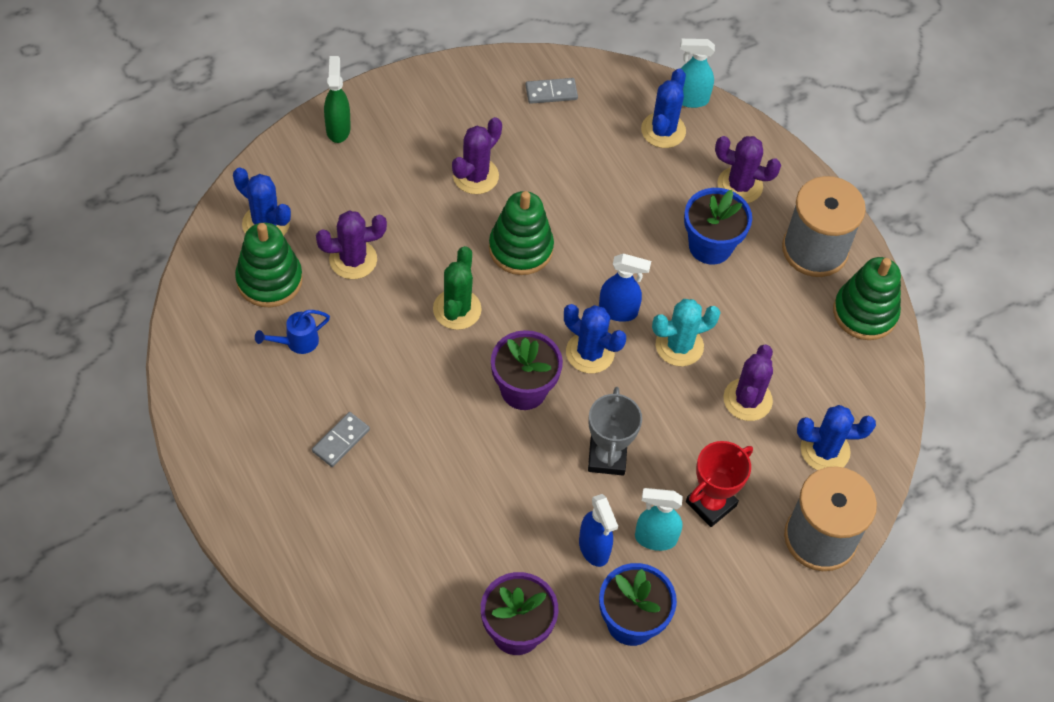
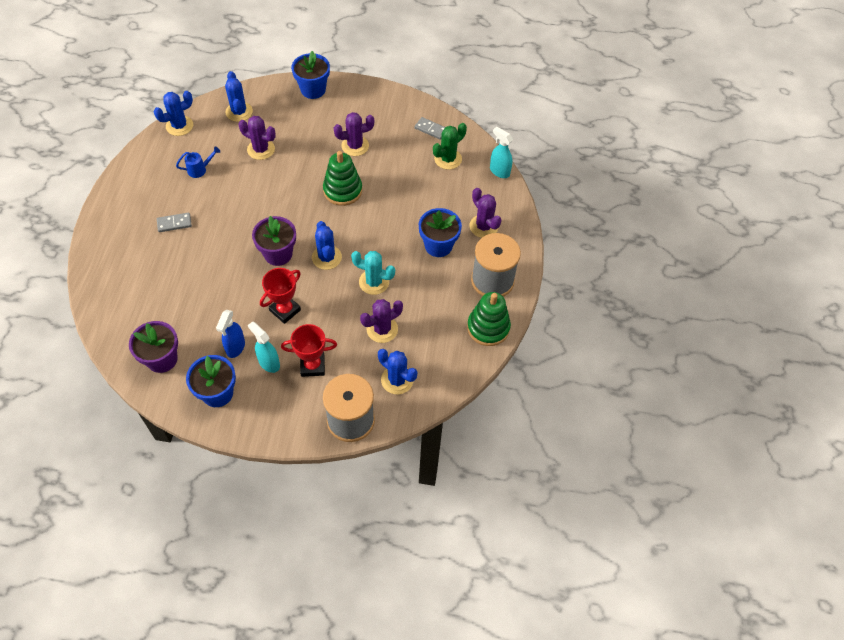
camera: 40 degrees right, 0 degrees up
green stacking toy [235,223,303,307] -> none
blue watering can [255,310,330,354] -> blue watering can turned 150 degrees clockwise [176,146,220,178]
green spray bottle [324,56,351,143] -> blue flower pot [291,51,330,99]
green cactus [433,246,482,330] -> green cactus moved to [433,123,467,170]
grey trophy [588,387,642,476] -> red trophy [260,268,301,324]
blue spray bottle [599,253,651,322] -> none
blue cactus [641,69,686,148] -> blue cactus moved to [154,91,193,136]

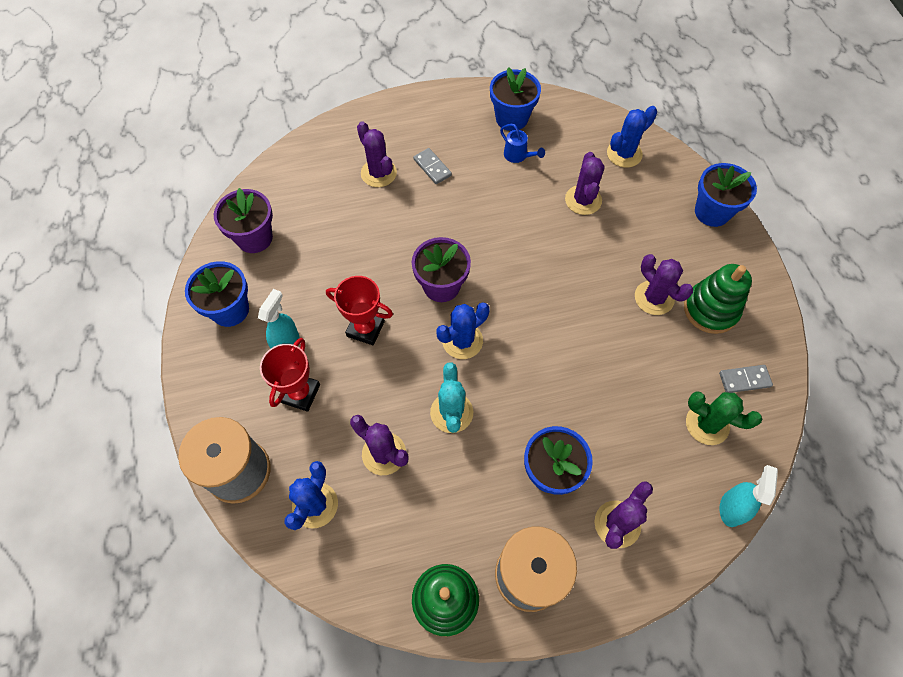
camera: 70 degrees right, 5 degrees up
blue cactus [154,91,193,136] -> none
blue spray bottle [216,310,245,358] -> none
red trophy [281,324,337,377] -> red trophy turned 45 degrees clockwise [260,338,320,412]
green stacking toy [323,151,362,206] -> green stacking toy moved to [684,264,752,334]
grey domino [415,117,445,140] -> grey domino turned 75 degrees clockwise [719,365,773,393]
none -> purple cactus [357,121,397,187]
none -> blue flower pot [490,67,541,131]

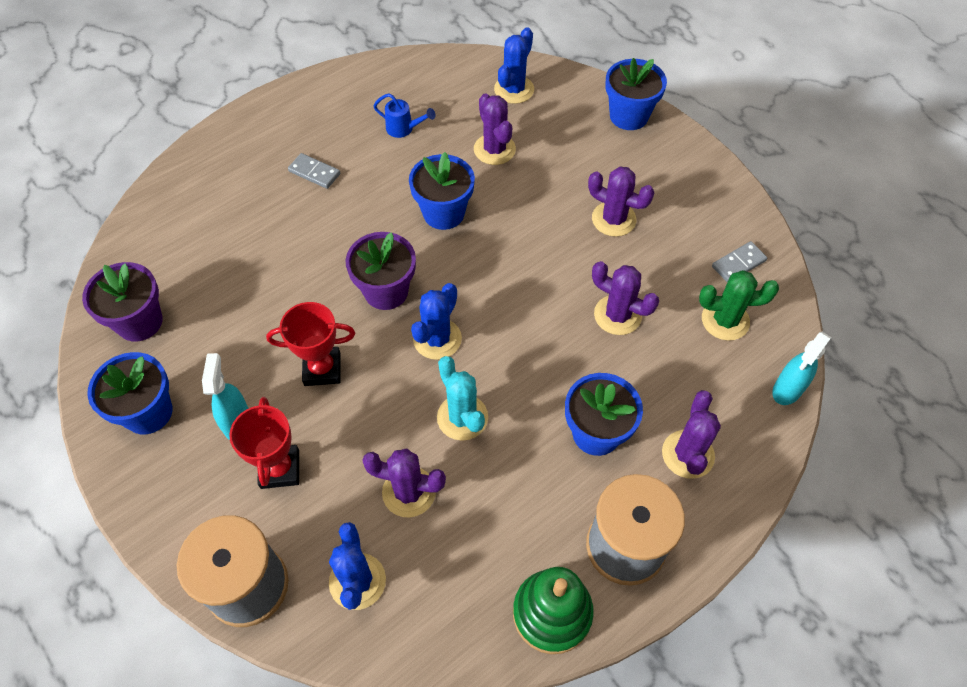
camera: 25 degrees left, 5 degrees down
purple cactus [357,121,397,187] -> purple cactus moved to [592,261,659,335]
blue flower pot [490,67,541,131] -> blue flower pot moved to [409,152,475,230]
green stacking toy [684,264,752,334] -> none
turquoise spray bottle [719,465,778,527] -> turquoise spray bottle turned 135 degrees counterclockwise [772,332,831,405]

